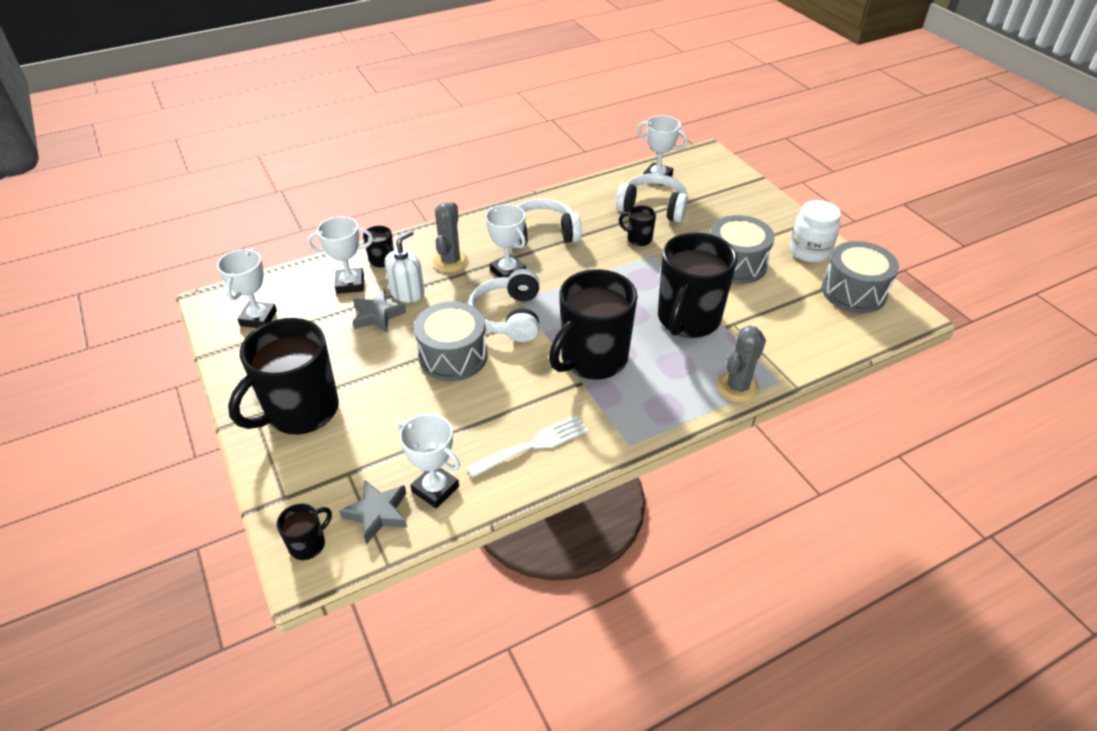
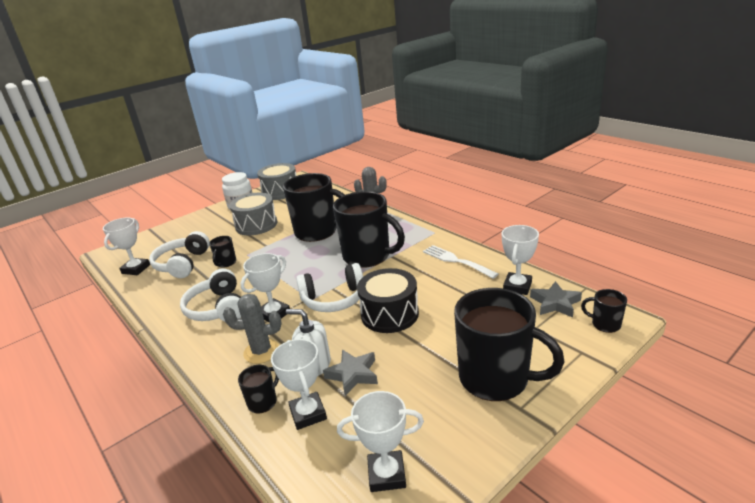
camera: 100 degrees left, 15 degrees down
grey drum [414,301,488,381] -> black drum [357,268,419,333]

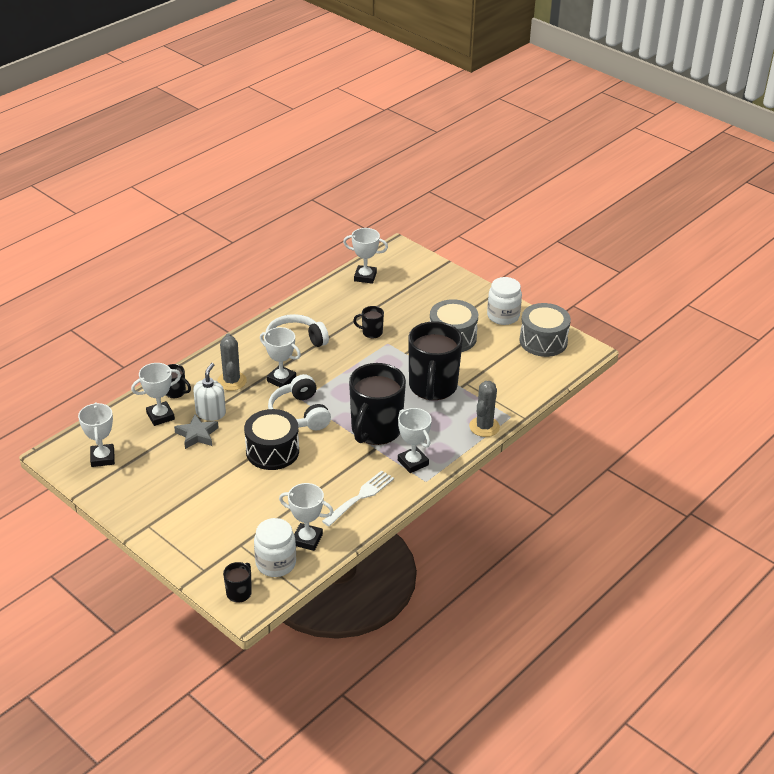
camera: 80 degrees right, 10 degrees up
white headphones [149,231,210,278] -> none
black mug [454,288,565,401] -> none
grey star [530,281,582,318] -> white jar [254,518,296,577]
none -> white trophy [398,408,432,473]

